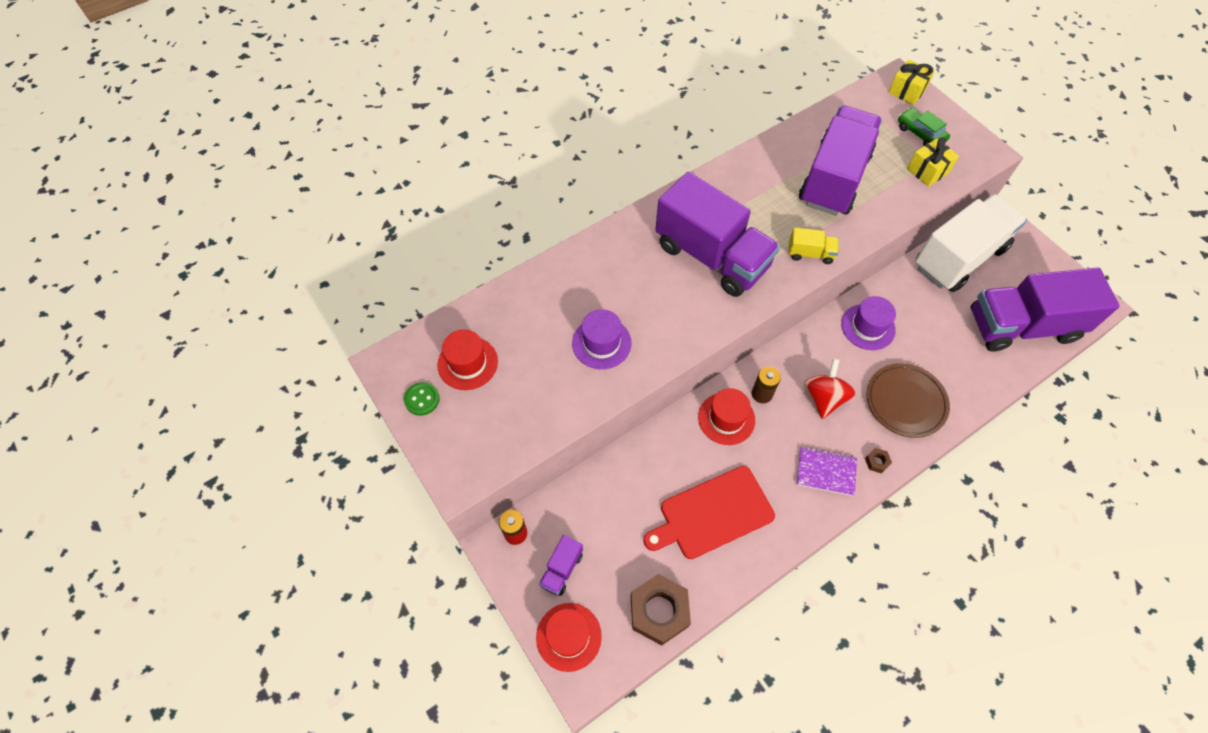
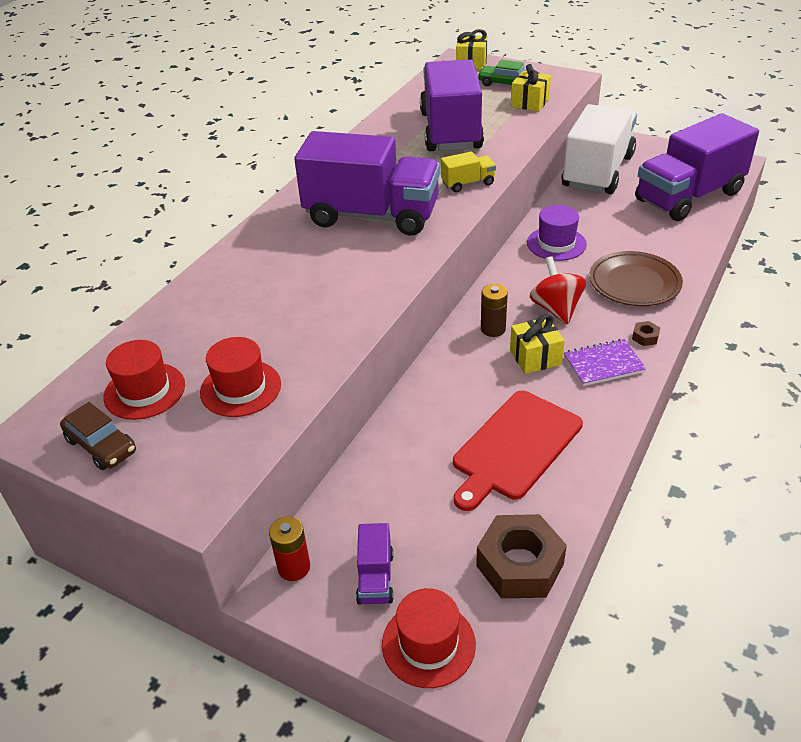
camera: 25 degrees left, 20 degrees down
green button [404,382,440,416] -> brown car [60,402,136,470]
purple hat [572,309,631,369] -> none
red hat [698,388,755,445] -> red hat moved to [200,337,281,417]
none -> yellow gift [510,314,565,374]

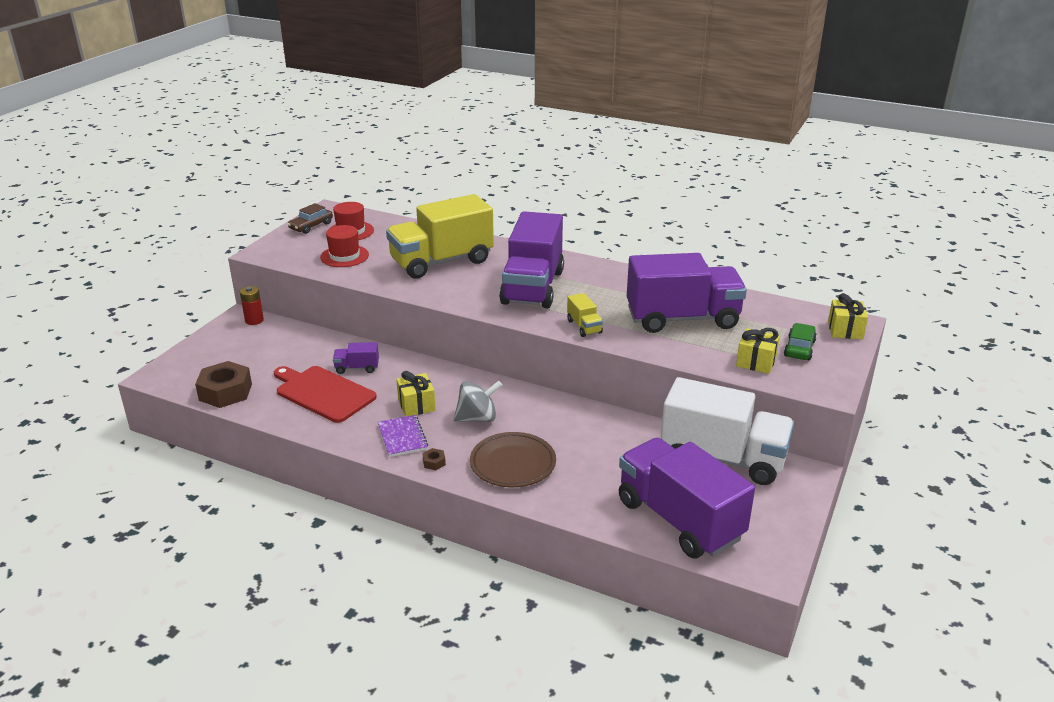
camera: 85 degrees right, 10 degrees down
purple truck [356,523,394,604] -> purple truck moved to [333,342,379,374]
red hat [382,588,476,688] -> none
brown battery [481,284,508,337] -> none
purple hat [527,205,587,261] -> none
red spinning top [530,256,586,325] -> grey spinning top [454,381,503,422]
none -> yellow truck [386,194,494,279]

